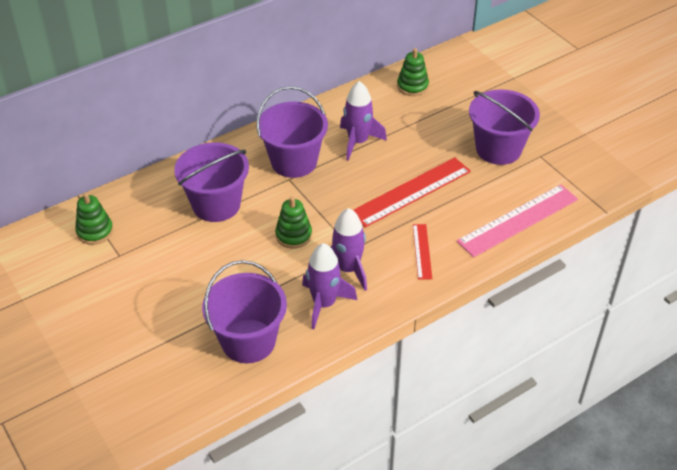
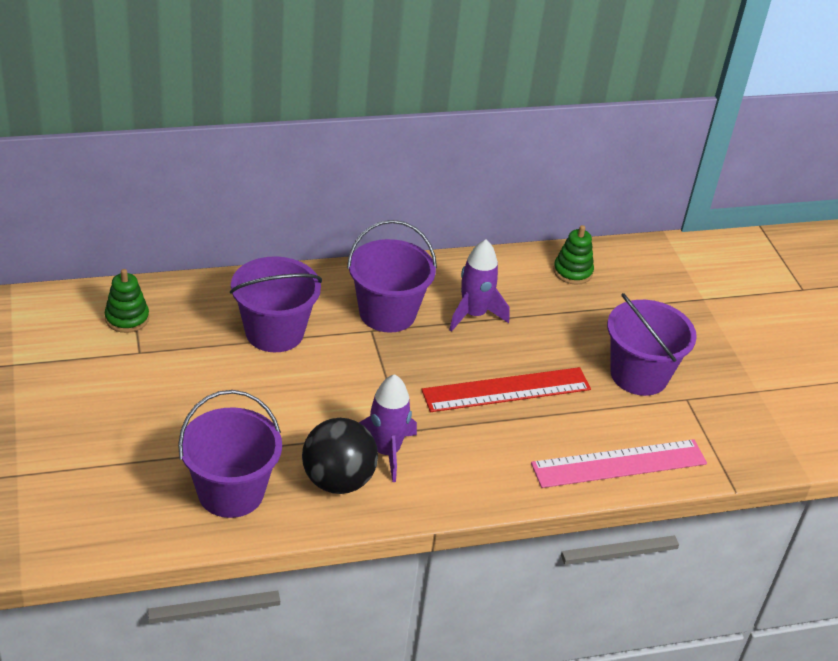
camera: 15 degrees right, 5 degrees down
green stacking toy [275,196,312,249] -> none
purple rocket [302,243,357,329] -> black ball [302,418,378,494]
red ruler [413,224,432,280] -> none

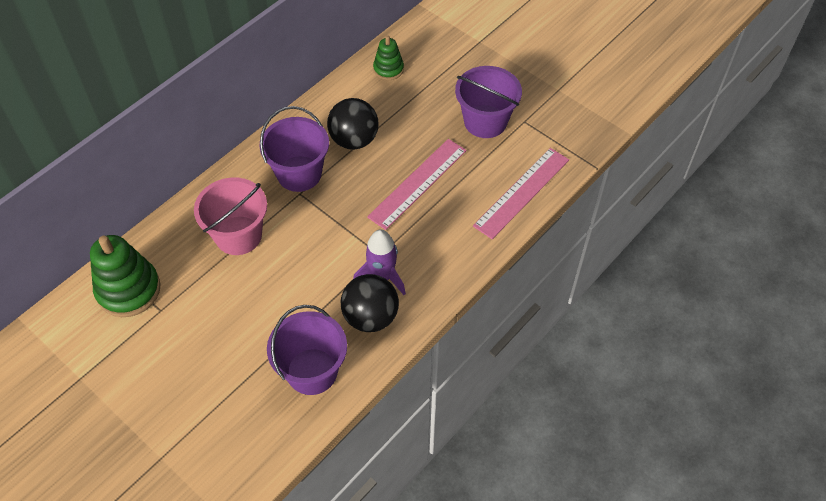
camera: 30 degrees left, 15 degrees up
green stacking toy [105,269,149,333] -> green stacking toy [90,235,161,317], size x1.78
purple bucket [230,256,322,352] -> pink bucket [194,178,267,255]
red ruler [421,367,591,412] -> pink ruler [367,139,467,230]
purple rocket [449,240,509,332] -> black ball [327,98,379,150]

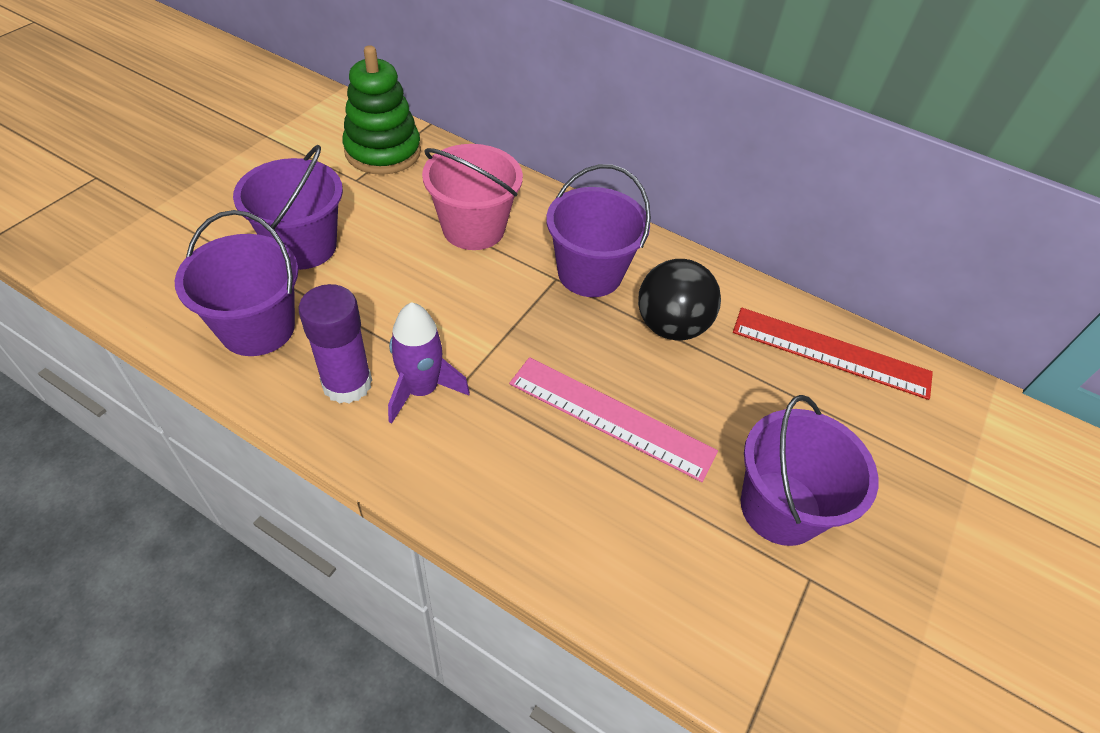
camera: 75 degrees right, 5 degrees down
black ball [341,274,399,332] -> purple glue stick [299,284,372,404]
green stacking toy [373,36,404,80] -> red ruler [733,308,933,400]
pink ruler [473,148,569,239] -> none
none -> purple bucket [233,145,343,270]

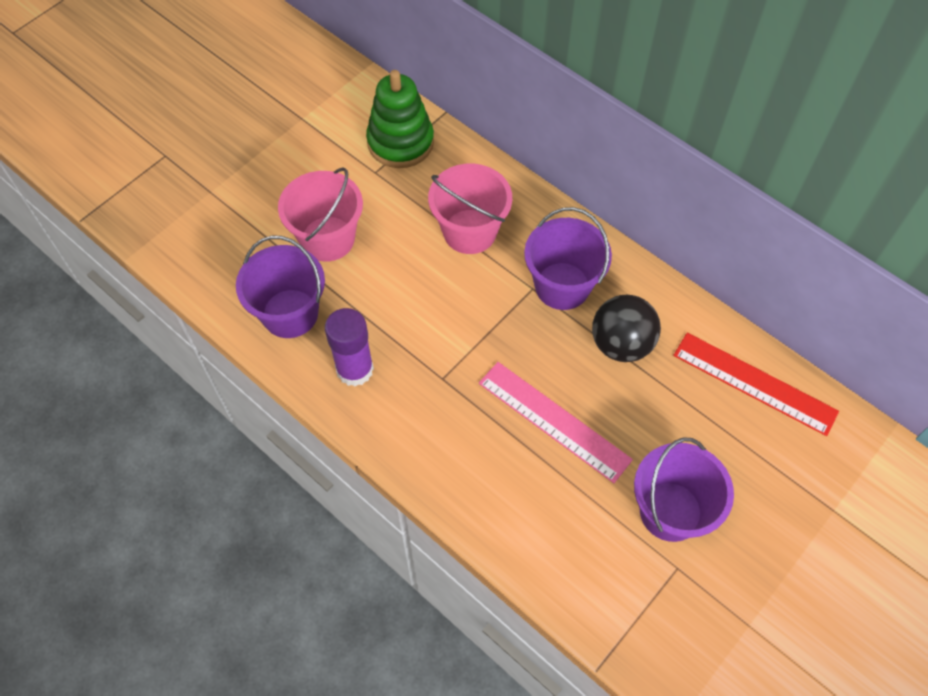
camera: 15 degrees right, 10 degrees up
purple bucket [233,145,343,270] -> pink bucket [278,167,363,262]
purple rocket [388,302,470,423] -> none

